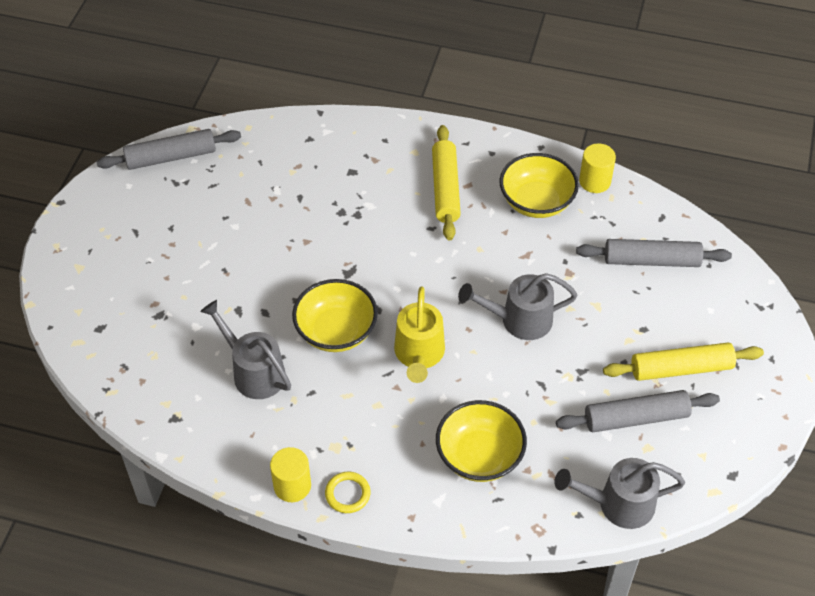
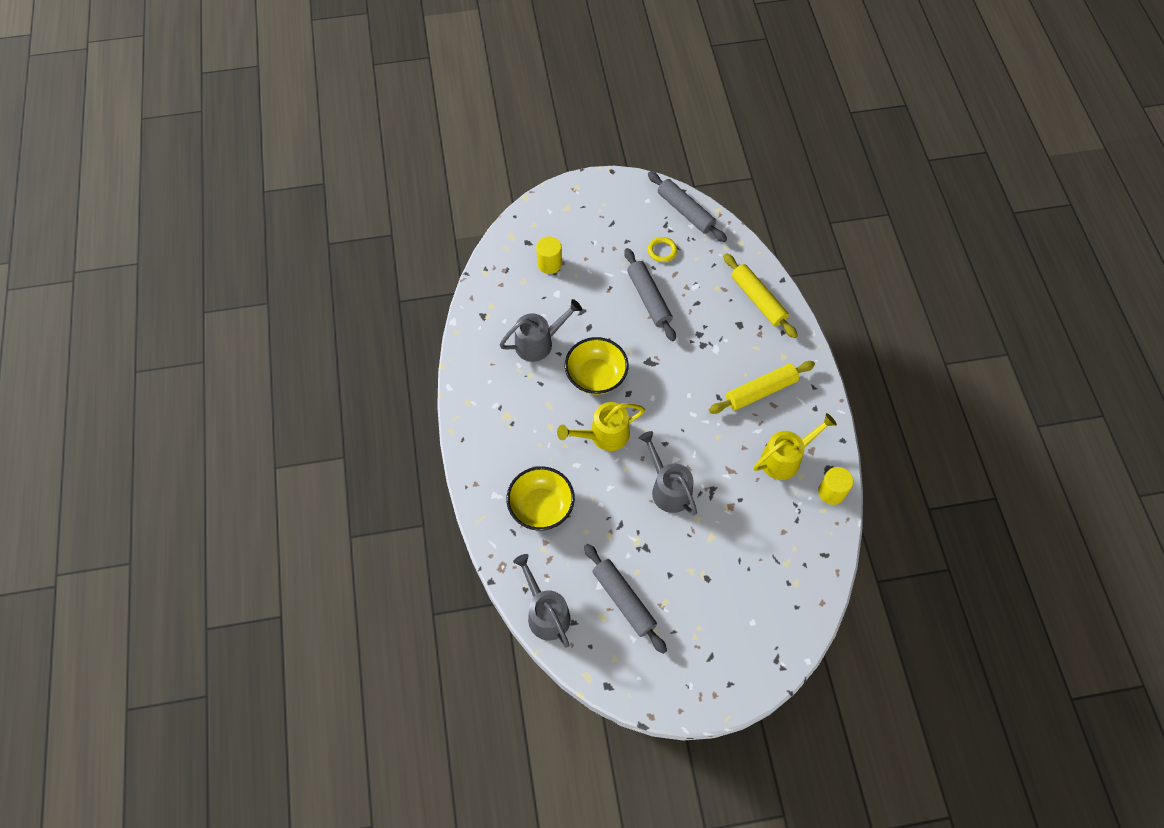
camera: 65 degrees right, 10 degrees up
grey watering can [200,300,291,399] -> grey watering can turned 45 degrees clockwise [500,299,582,362]
yellow cylinder [270,447,311,502] -> yellow cylinder moved to [536,236,562,274]
yellow ring [325,472,371,513] -> yellow ring moved to [648,237,677,262]
yellow bowl [500,153,579,218] -> yellow watering can [754,413,837,480]
grey rolling pin [576,239,732,267] -> grey rolling pin moved to [624,248,676,341]
yellow rolling pin [603,343,764,381] -> yellow rolling pin moved to [723,253,798,338]

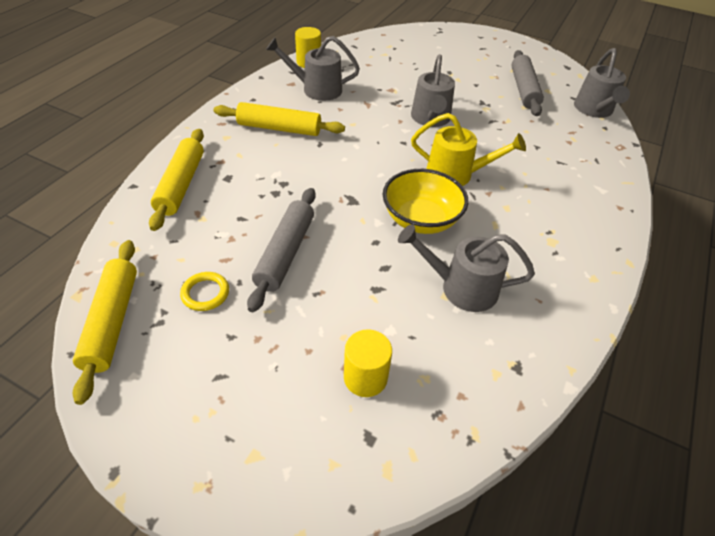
camera: 145 degrees left, 15 degrees down
yellow bowl [506,466,575,531] -> none
grey rolling pin [648,171,727,242] -> yellow rolling pin [72,240,137,405]
yellow watering can [754,413,837,480] -> grey watering can [266,36,360,101]

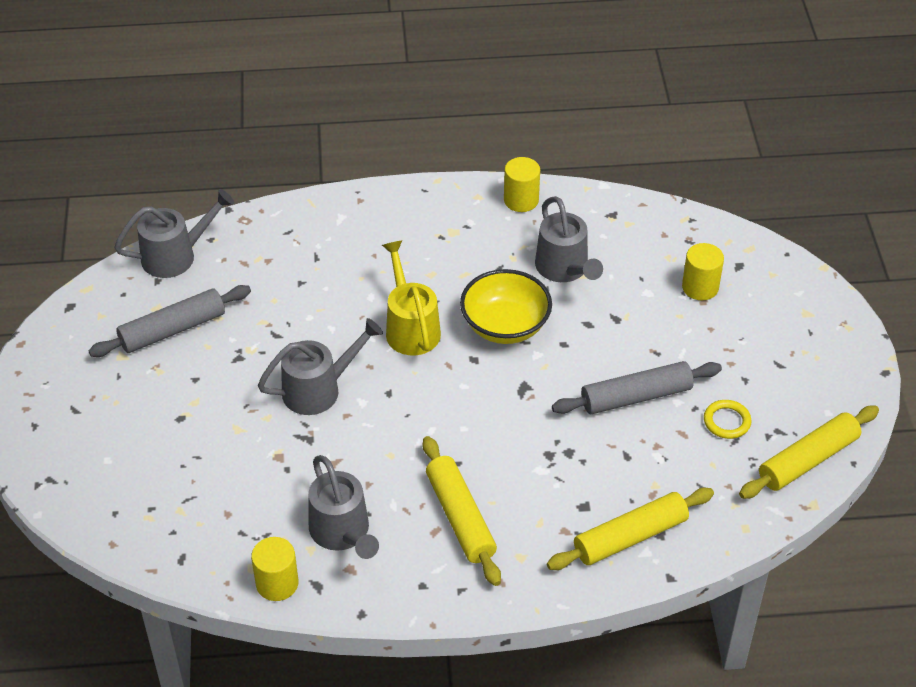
camera: 120 degrees left, 0 degrees up
none -> yellow cylinder [504,157,540,212]

